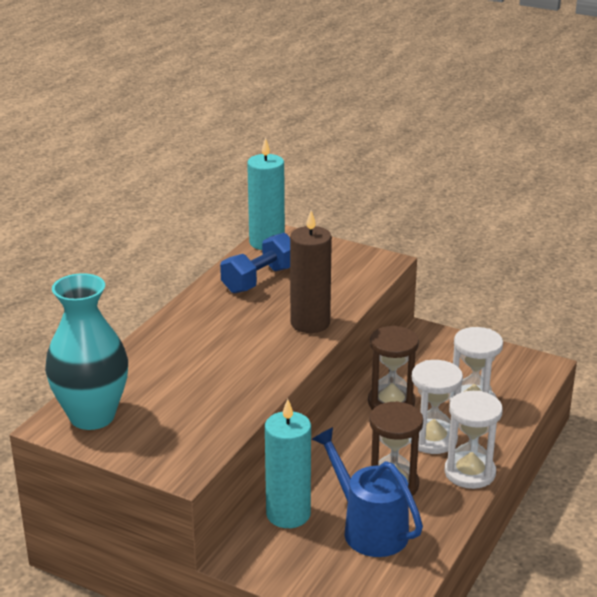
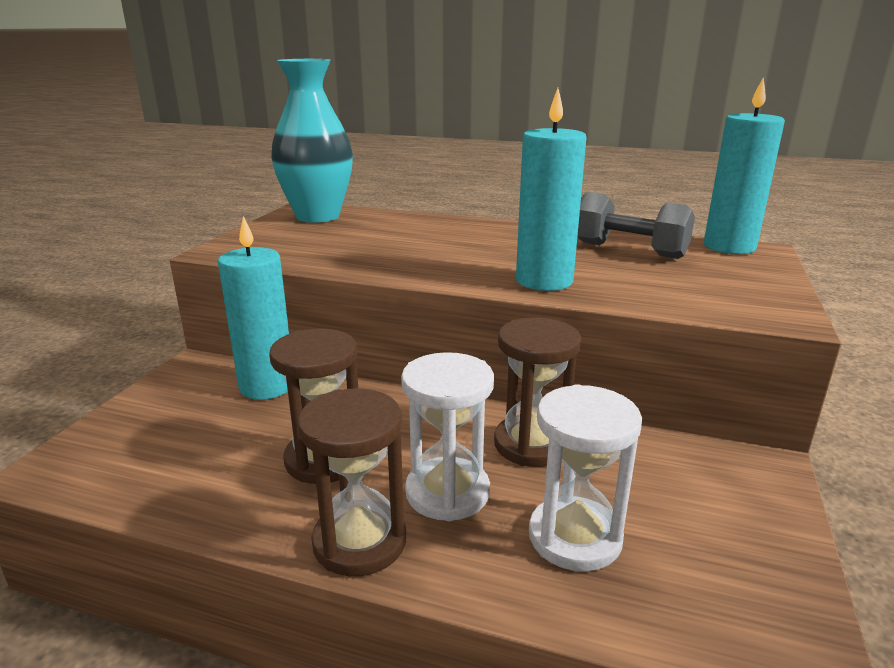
camera: 80 degrees right, 5 degrees down
blue dumbbell [220,233,290,294] -> grey dumbbell [577,192,695,259]
brown candle [290,211,332,333] -> turquoise candle [516,88,587,291]
blue watering can [312,427,423,557] -> none
white hourglass [444,391,503,489] -> brown hourglass [297,388,406,576]

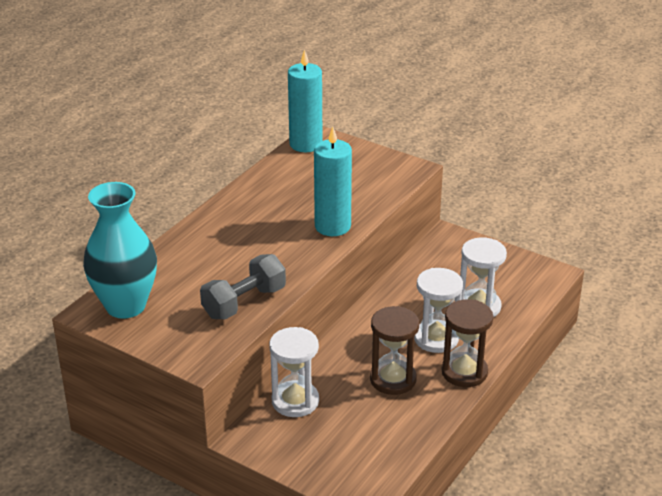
camera: 75 degrees left, 10 degrees up
turquoise candle [218,216,289,400] -> white hourglass [269,327,319,417]
brown hourglass [494,318,581,467] -> none
grey dumbbell [577,192,695,259] -> grey dumbbell moved to [200,254,286,319]

